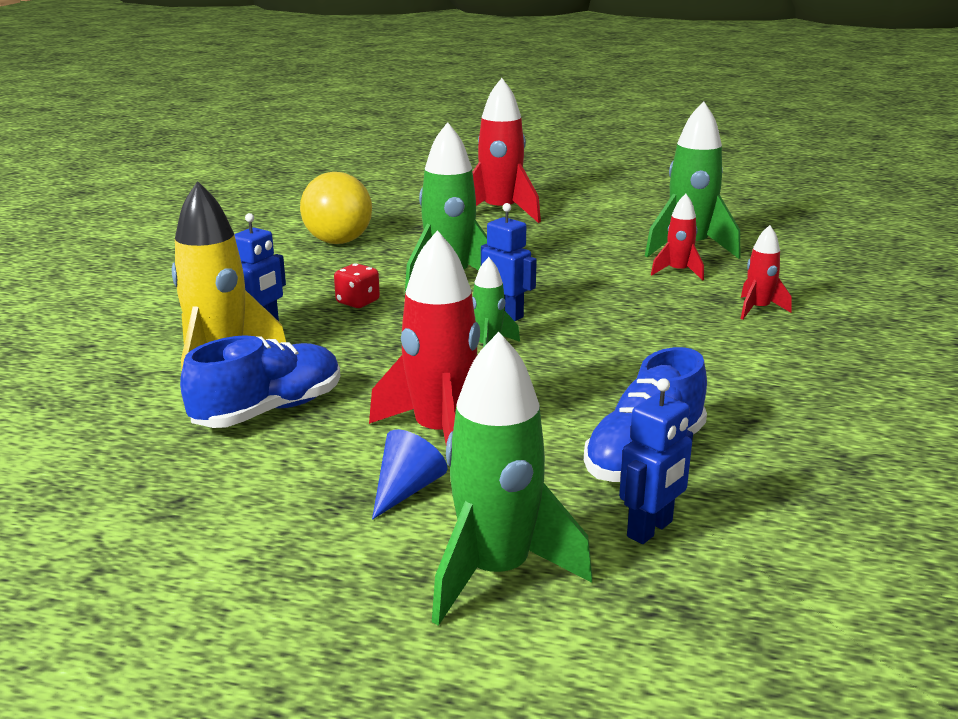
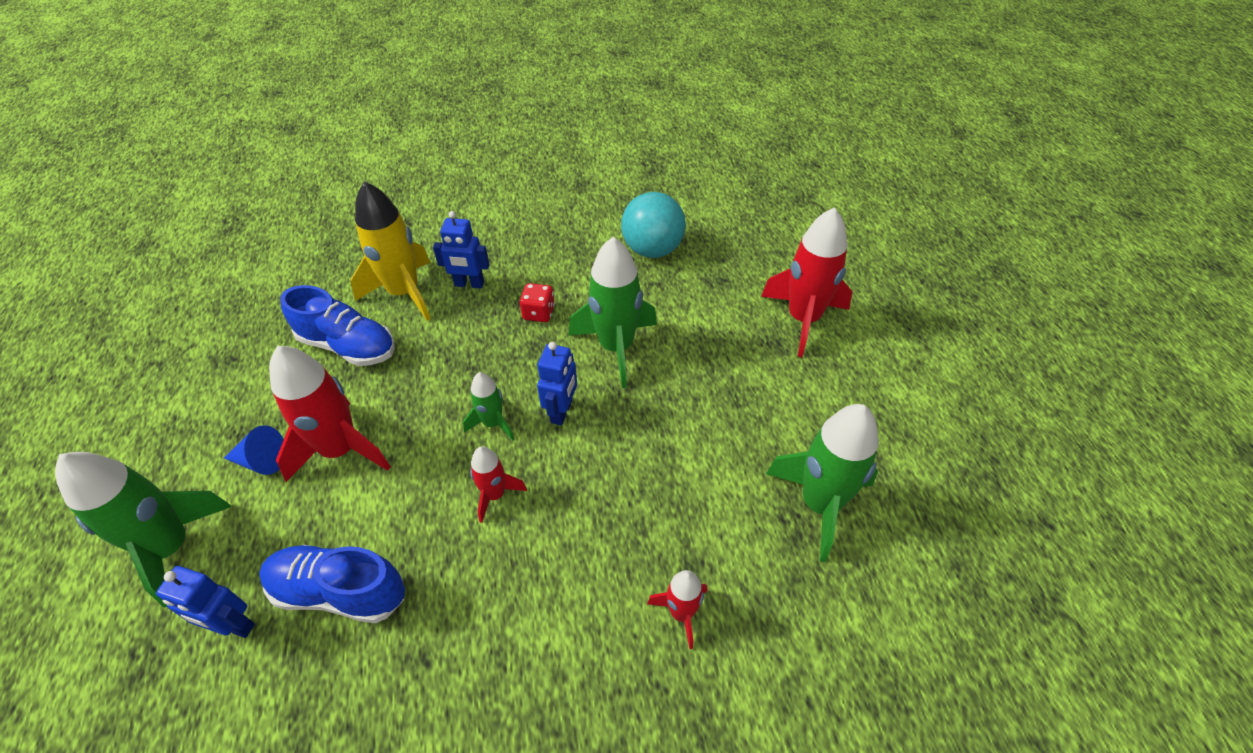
camera: 65 degrees right, 25 degrees up
yellow ball [300,172,372,244] -> turquoise ball [621,192,686,258]
red rocket [651,194,704,280] -> red rocket moved to [470,446,527,523]

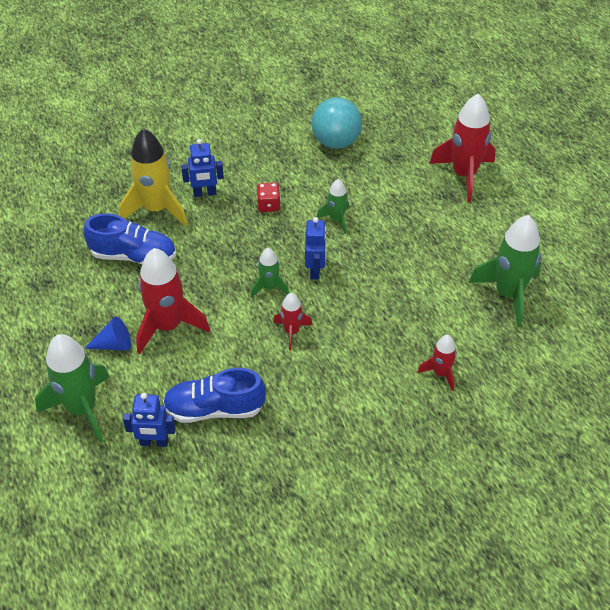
camera: 15 degrees left, 0 degrees up
green rocket [568,237,657,388] -> green rocket [317,179,349,234], size x0.53

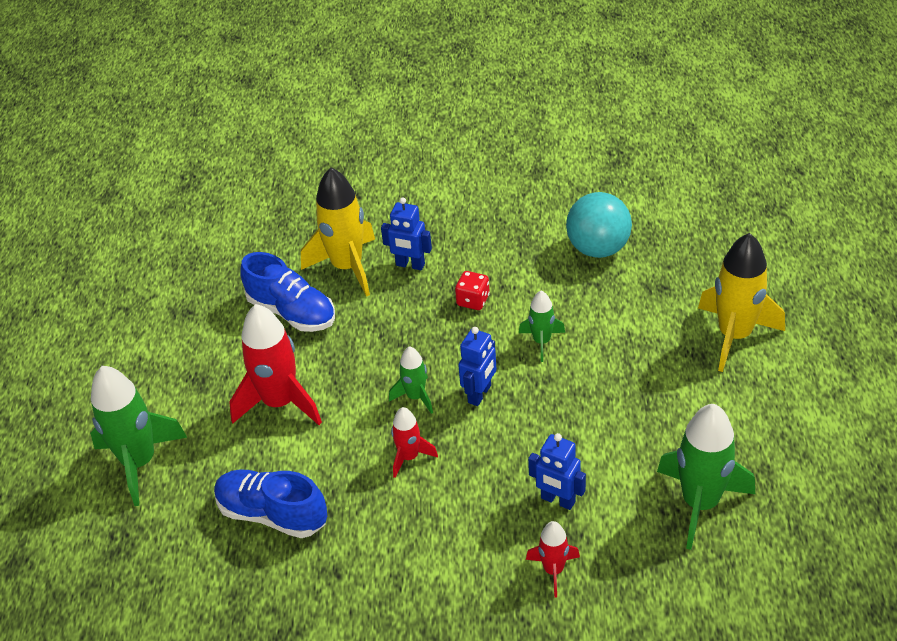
camera: 30 degrees right, 5 degrees down
blue cone [84,317,131,351] -> none
blue robot [123,393,176,447] -> blue robot moved to [528,433,586,510]
red rocket [429,94,496,202] -> yellow rocket [698,233,785,372]

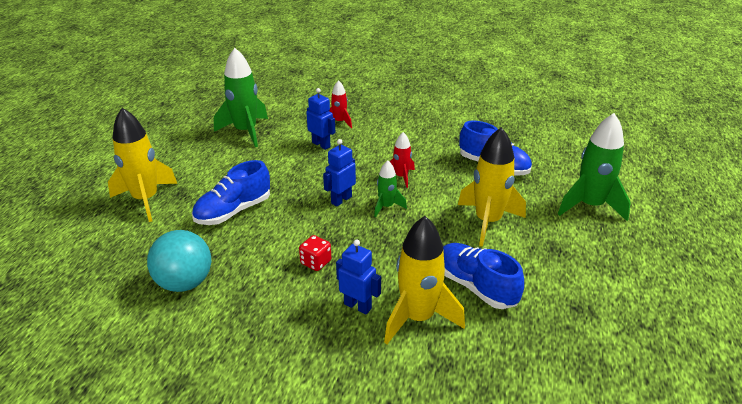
camera: 170 degrees left, 10 degrees down
red rocket [229,304,322,425] -> yellow rocket [458,127,526,247]
green rocket [519,291,565,362] -> none
none -> blue shoe [192,160,270,225]

